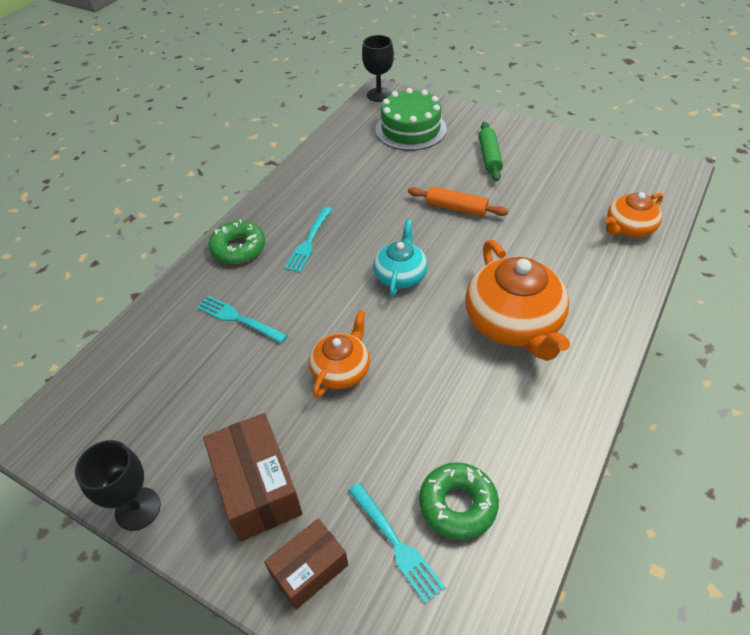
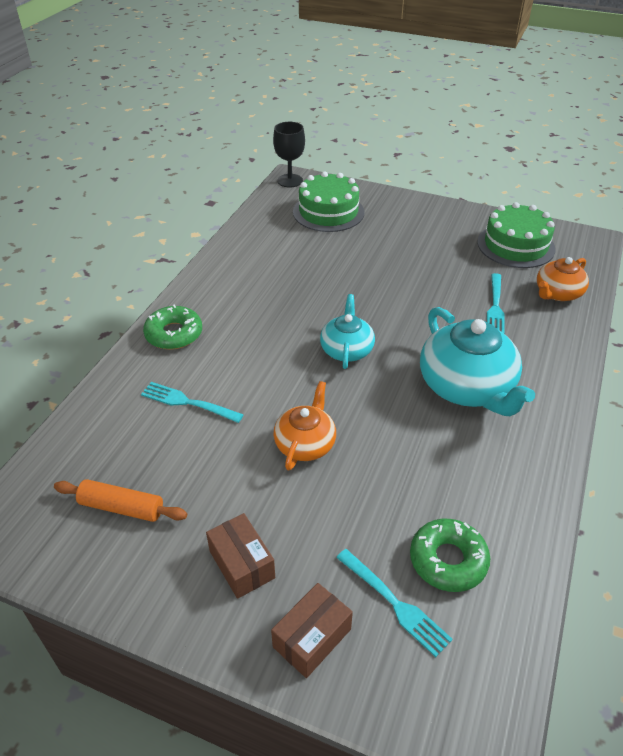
camera: 10 degrees left, 5 degrees down
black goblet [75,440,161,531] -> none
brown box [203,413,302,541] -> brown box [206,513,275,599], size x0.65
turquoise fork [284,207,332,273] -> turquoise fork moved to [487,273,505,334]
orange rolling pin [408,186,508,217] -> orange rolling pin moved to [54,479,187,522]
orange teapot [465,240,570,361] -> turquoise teapot [420,307,535,416]
green rolling pin [479,122,503,181] -> none
none -> green cake [477,202,555,268]

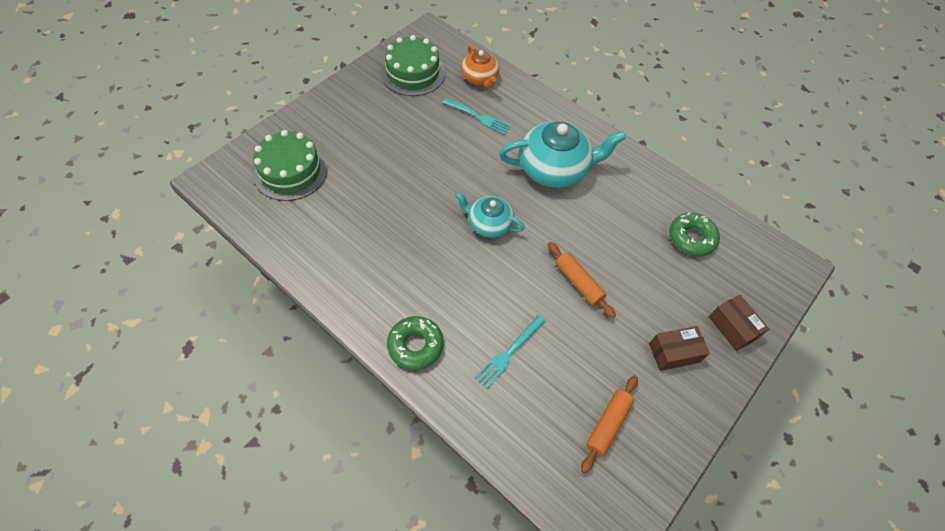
camera: 75 degrees left, 15 degrees up
black goblet [273,122,305,188] -> none
orange teapot [273,381,336,471] -> orange rolling pin [547,242,616,318]
turquoise fork [336,549,453,657] -> none

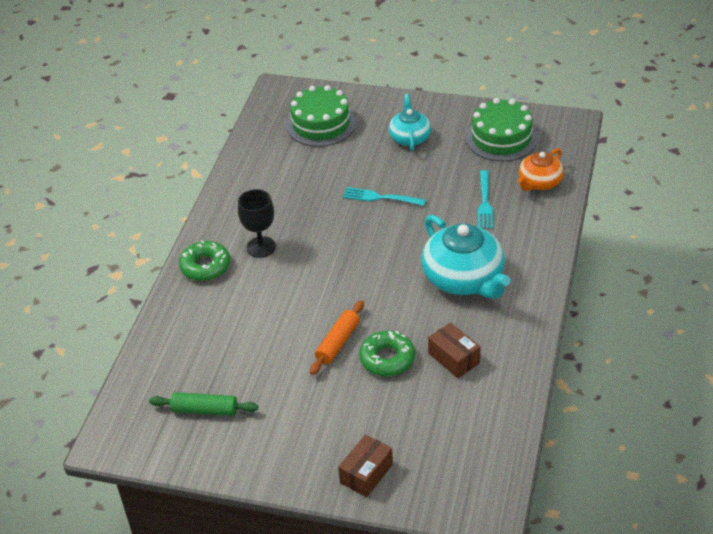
camera: 70 degrees right, 15 degrees down
turquoise teapot [455,191,525,238] -> turquoise teapot moved to [389,94,431,151]
turquoise fork [475,315,546,389] -> turquoise fork moved to [343,187,426,206]
orange rolling pin [581,375,638,473] -> green rolling pin [149,392,258,416]
brown box [649,326,710,371] -> brown box moved to [428,322,480,378]
green donut [669,213,720,256] -> green donut moved to [359,331,415,376]
none -> black goblet [238,189,276,258]

